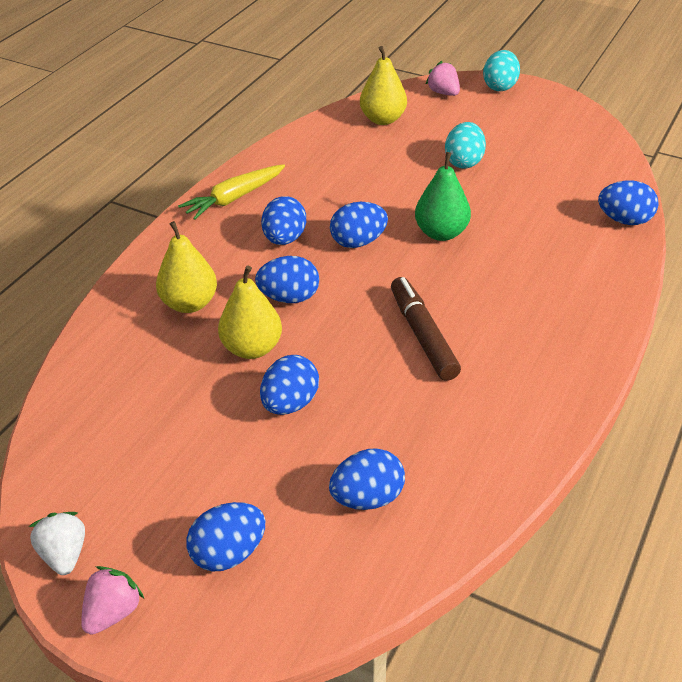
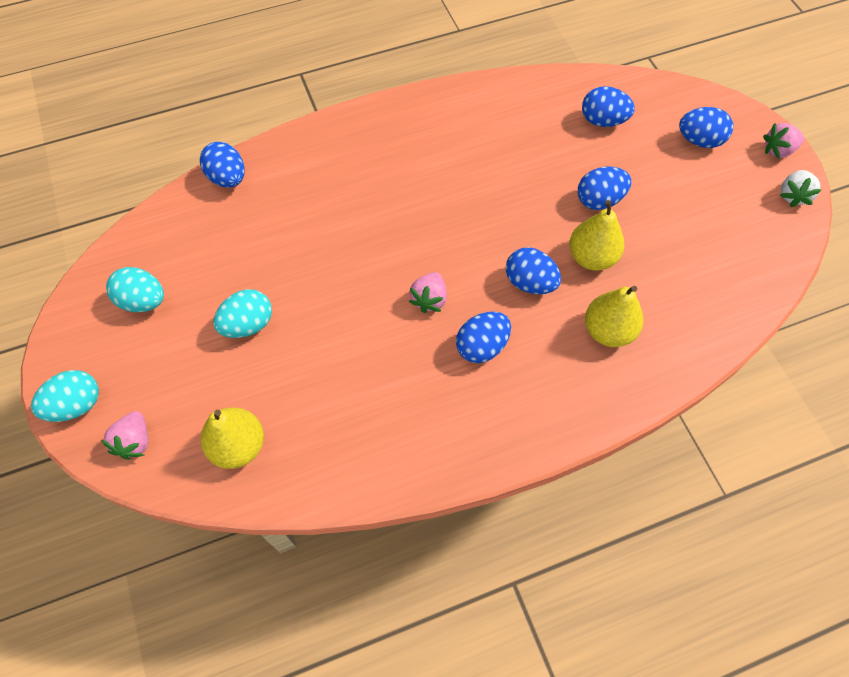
camera: 140 degrees left, 20 degrees up
yellow carrot [178,164,285,220] -> none
blue egg [330,202,388,248] -> pink strawberry [409,272,447,313]
brown marker [391,277,461,381] -> none
green pear [415,152,471,241] -> none
none -> turquoise egg [106,267,164,312]

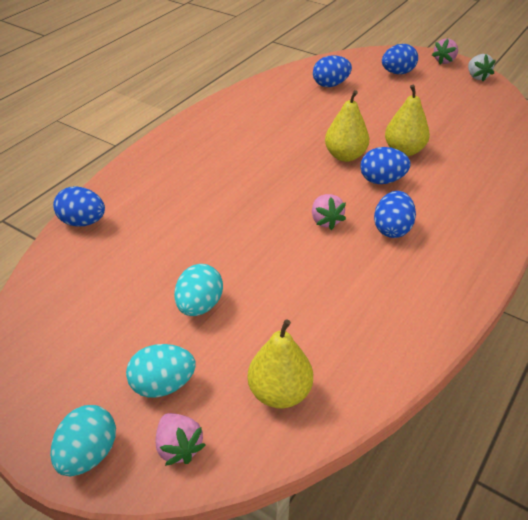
camera: 35 degrees left, 20 degrees down
turquoise egg [106,267,164,312] -> turquoise egg moved to [126,344,196,398]
blue egg [578,167,632,210] -> none
yellow pear [585,286,643,347] -> yellow pear moved to [325,90,369,162]

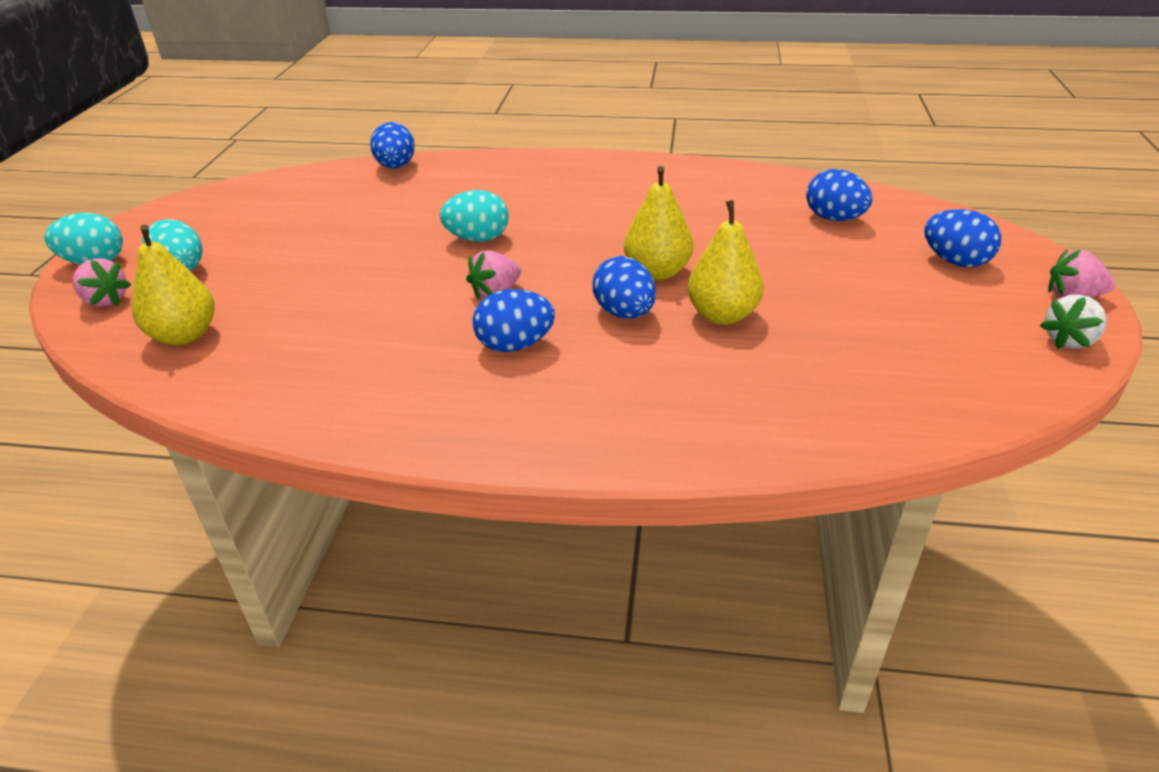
camera: 65 degrees right, 5 degrees down
pink strawberry [155,413,206,466] -> pink strawberry turned 90 degrees counterclockwise [73,258,131,307]
turquoise egg [174,264,223,316] -> turquoise egg moved to [440,190,509,242]

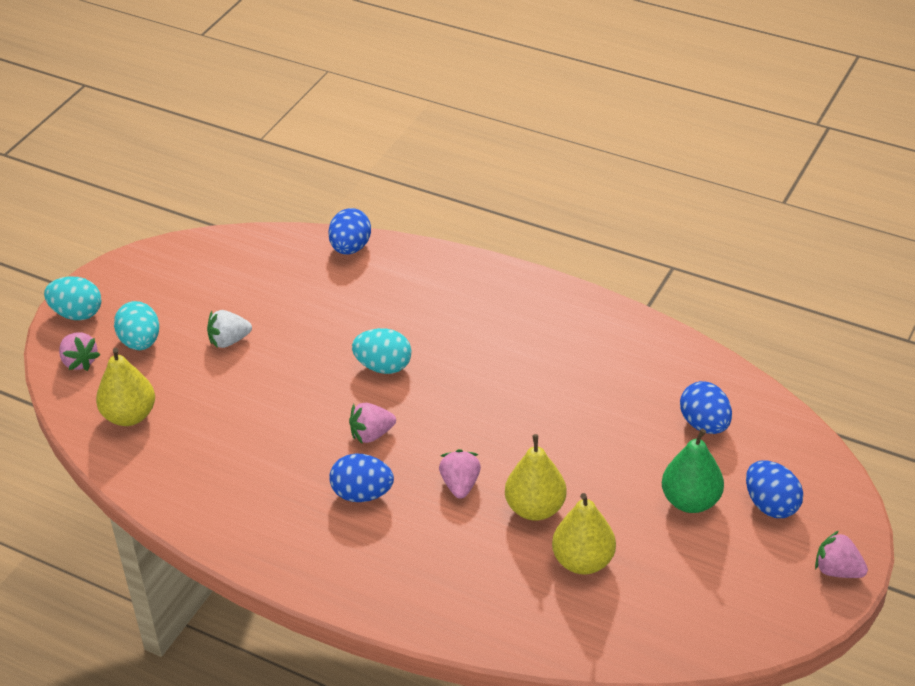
camera: 20 degrees right, 5 degrees up
blue egg [592,256,656,319] -> pink strawberry [439,449,481,499]
yellow pear [624,166,693,280] -> yellow pear moved to [552,493,616,574]
white strawberry [1040,294,1107,349] -> white strawberry moved to [207,310,252,348]
none -> green pear [662,429,724,513]

